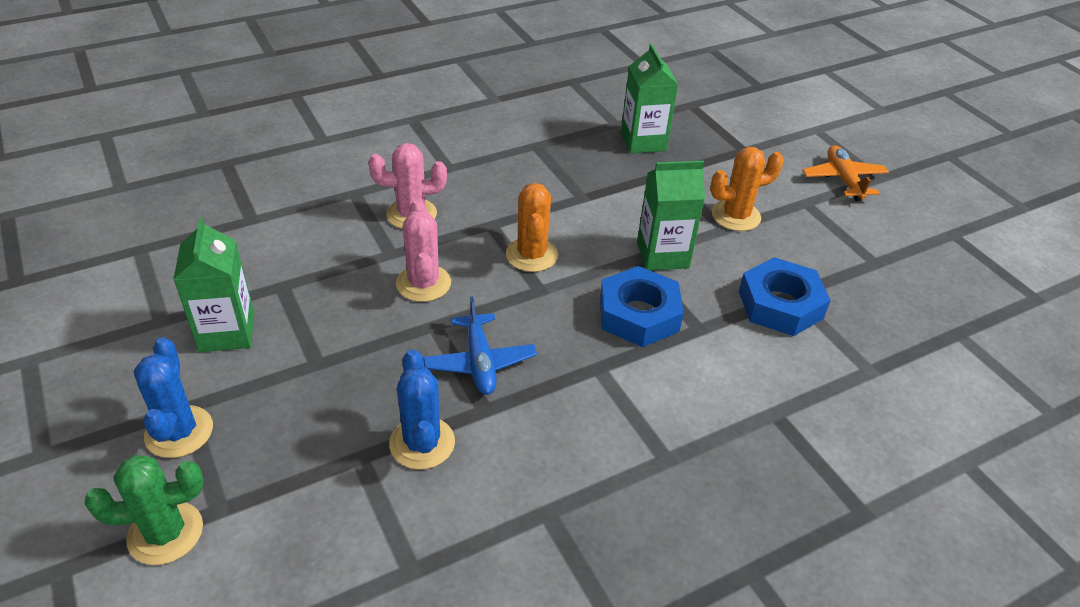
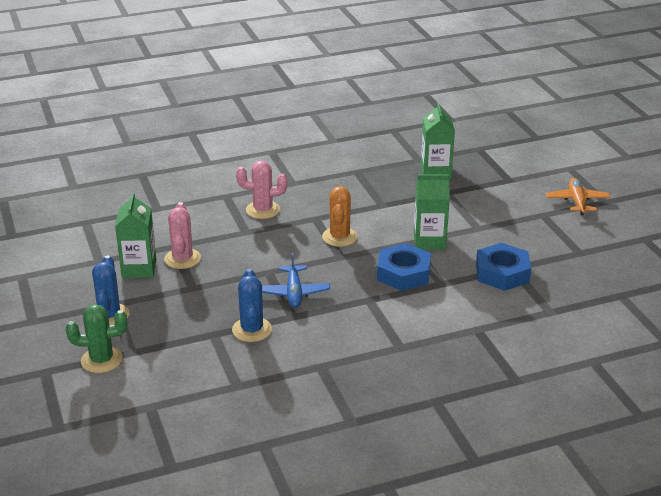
camera: 10 degrees right, 10 degrees down
pink cactus [396,200,451,302] -> pink cactus moved to [164,202,201,269]
orange cactus [710,147,784,231] -> none

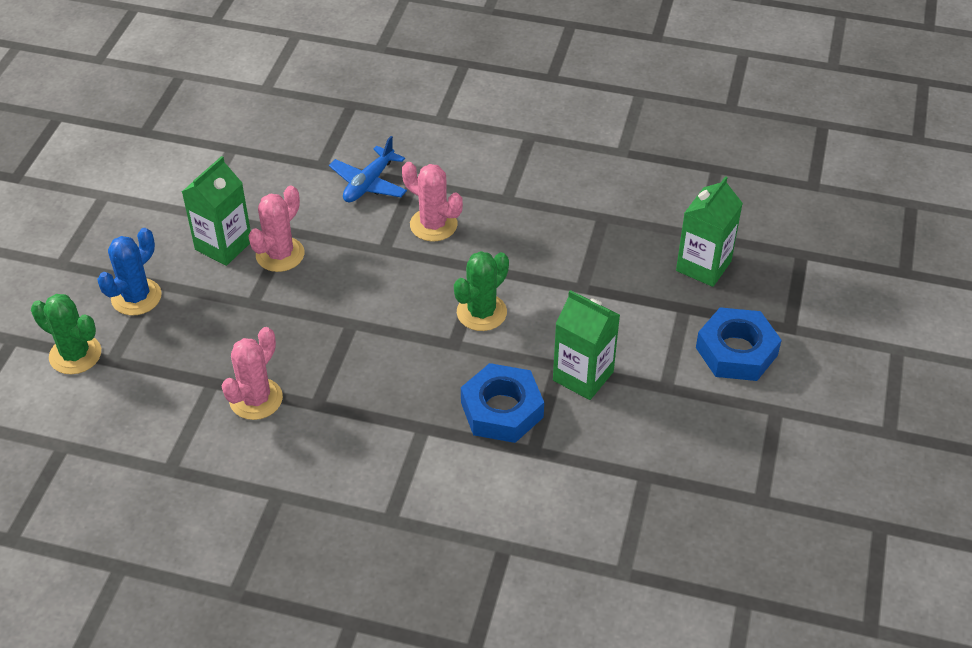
camera: 35 degrees right, 15 degrees up
blue cactus [232,269,272,342] -> pink cactus [222,327,283,420]
blue plane [262,252,330,308] -> blue plane moved to [329,136,407,202]
orange cactus [322,186,358,247] -> green cactus [454,251,509,331]
blue nut [476,243,531,291] -> blue nut moved to [696,307,782,381]
orange plane [546,178,611,216] -> none

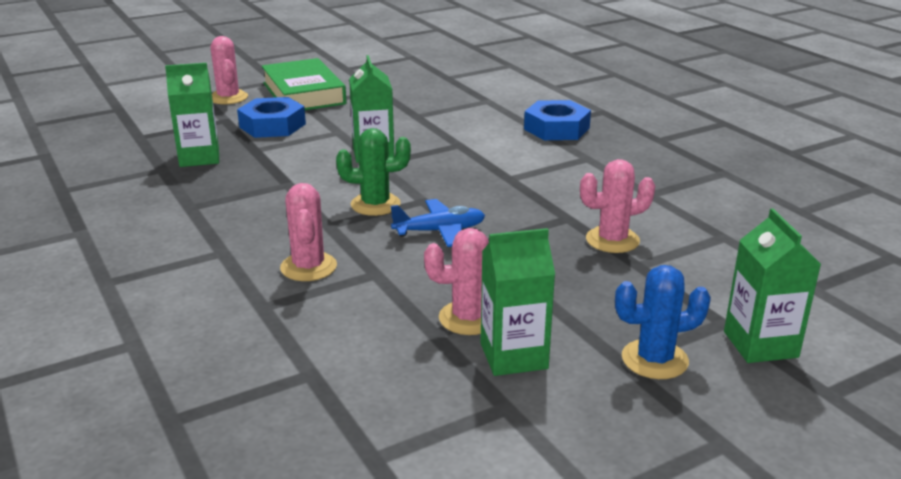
camera: 135 degrees left, 20 degrees down
green cactus [31,294,101,374] -> green carton [724,208,821,363]
blue plane [329,136,407,202] -> blue plane moved to [391,199,485,247]
blue nut [461,363,544,443] -> blue nut moved to [524,100,591,140]
none -> pink cactus [210,36,248,104]
none -> green book [262,58,347,110]

